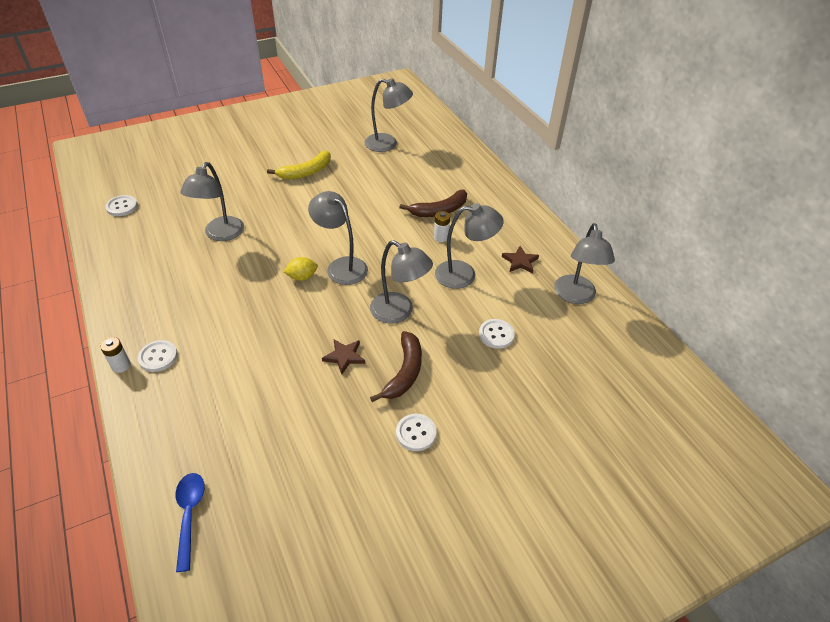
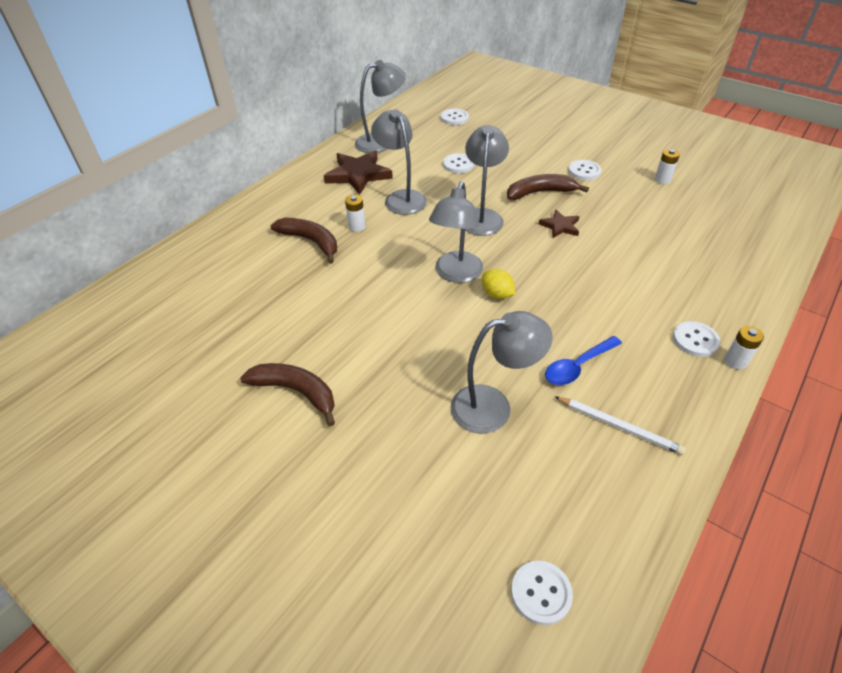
camera: 115 degrees left, 0 degrees up
blue spoon [176,473,205,572] -> blue spoon moved to [545,336,622,385]
yellow banana [267,151,331,180] -> brown banana [240,363,335,426]
grey lamp [364,78,413,152] -> none
brown star [502,246,539,273] -> brown star [324,151,393,195], size x1.82
none -> white button [441,109,469,125]
none -> white pencil [554,396,686,455]
none -> white battery [655,149,680,184]

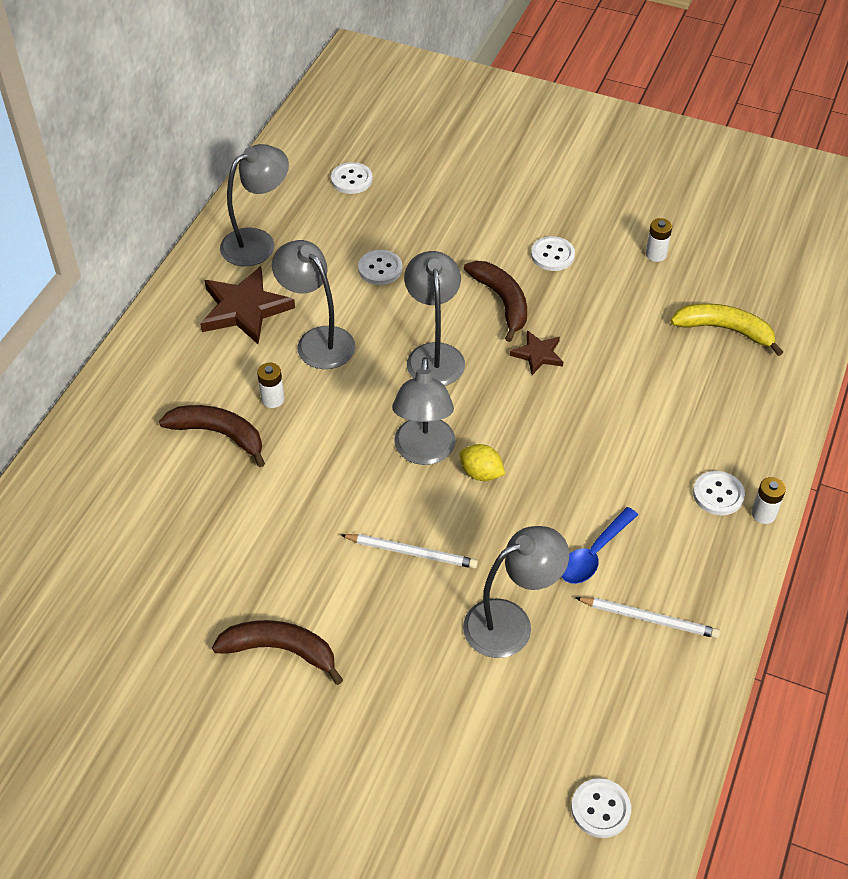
camera: 15 degrees left, 5 degrees up
brown banana [507,174,589,200] -> brown banana turned 90 degrees clockwise [464,261,527,342]
none -> white pencil [341,534,478,569]
none -> yellow banana [670,303,783,356]

